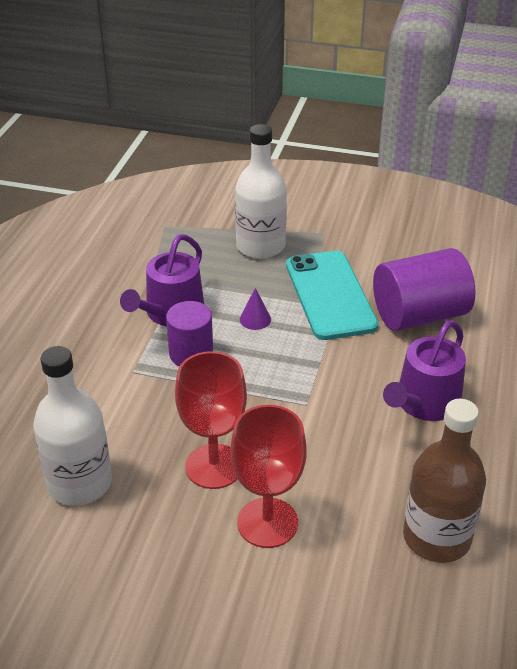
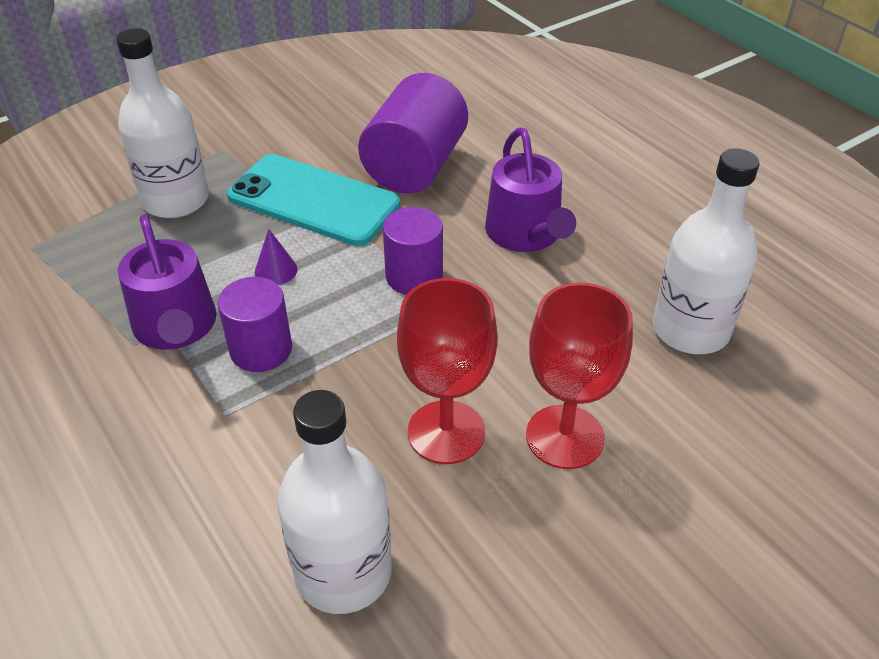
camera: 50 degrees left, 5 degrees up
brown bottle [403,399,486,563] -> white bottle [653,148,760,354]
none -> purple cylinder [383,207,443,295]

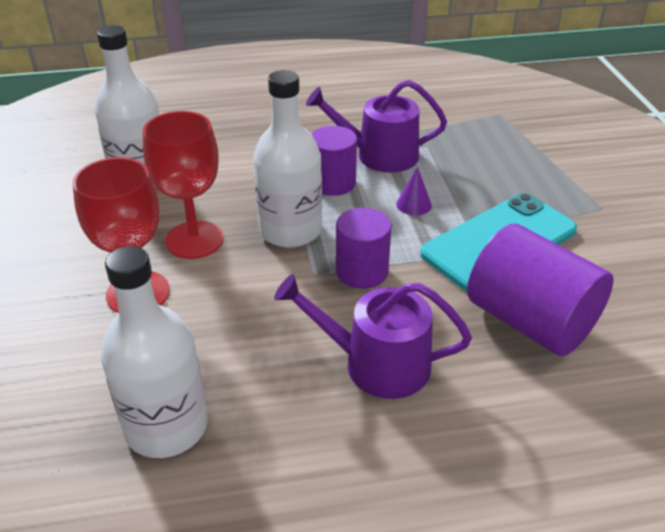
camera: 115 degrees right, 5 degrees down
white bottle [116,28,209,218] -> white bottle moved to [253,70,322,248]

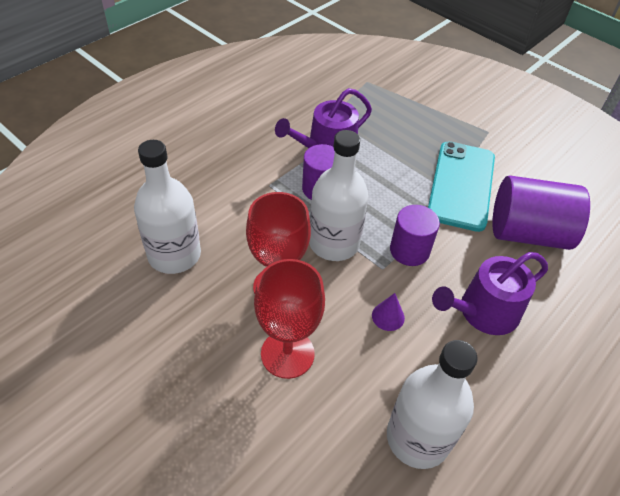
camera: 40 degrees left, 10 degrees up
purple cone [396,167,432,215] -> purple cone moved to [372,293,405,331]

